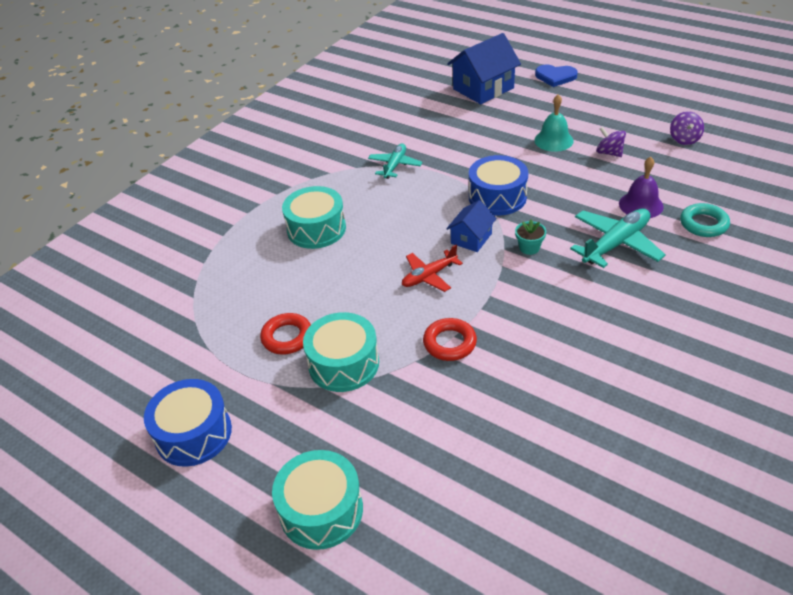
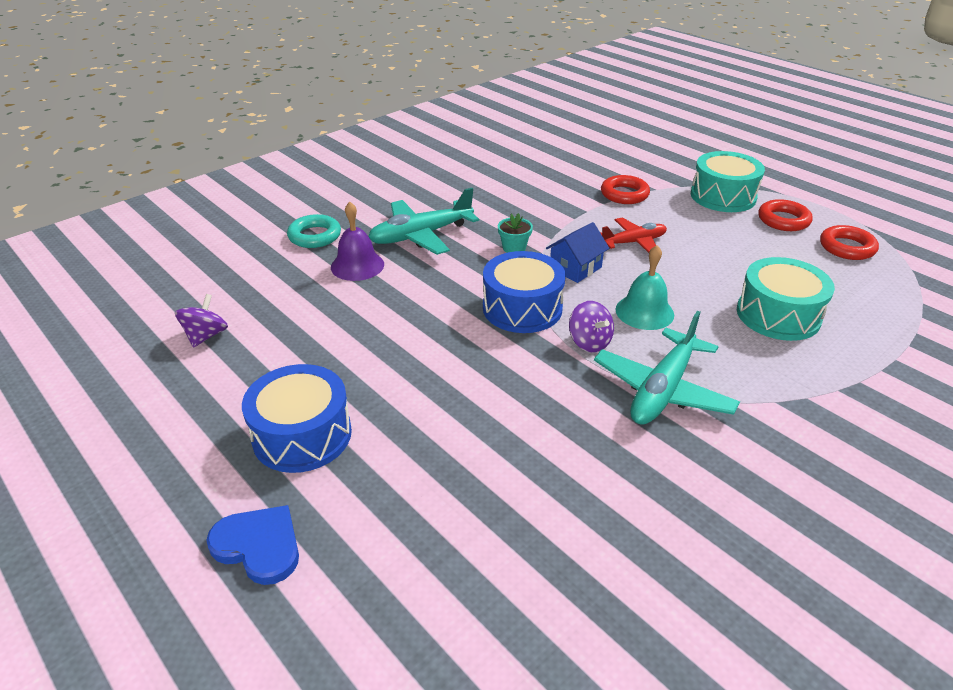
camera: 170 degrees left, 5 degrees down
blue drum [144,379,232,467] -> blue drum moved to [242,364,352,473]
turquoise drum [272,450,363,550] -> none
turquoise plane [368,143,423,179] -> turquoise plane [594,311,740,425], size x1.55
blue house [447,33,521,104] -> none
turquoise bell [534,94,574,152] -> turquoise bell moved to [616,245,674,330]
purple spinning top [596,127,626,157] -> purple spinning top moved to [569,301,614,352]
none -> red ring [820,225,879,260]

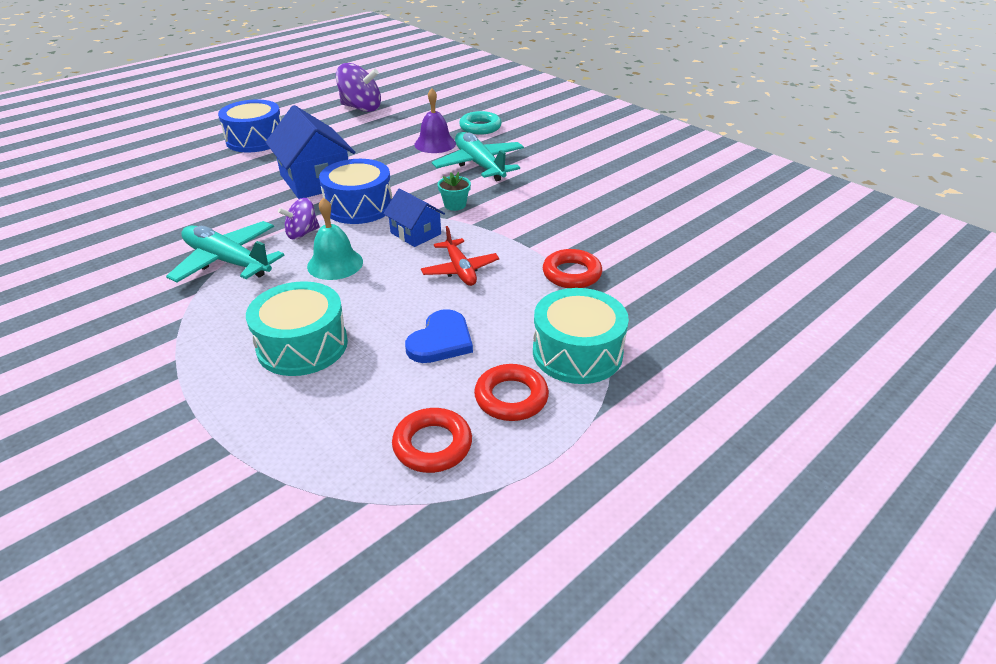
camera: 90 degrees right, 0 degrees up
purple spinning top [175,294,228,348] -> purple spinning top [336,63,381,112], size x1.66
blue heart [206,505,299,585] -> blue heart moved to [405,309,473,363]
none -> blue house [265,105,355,199]

